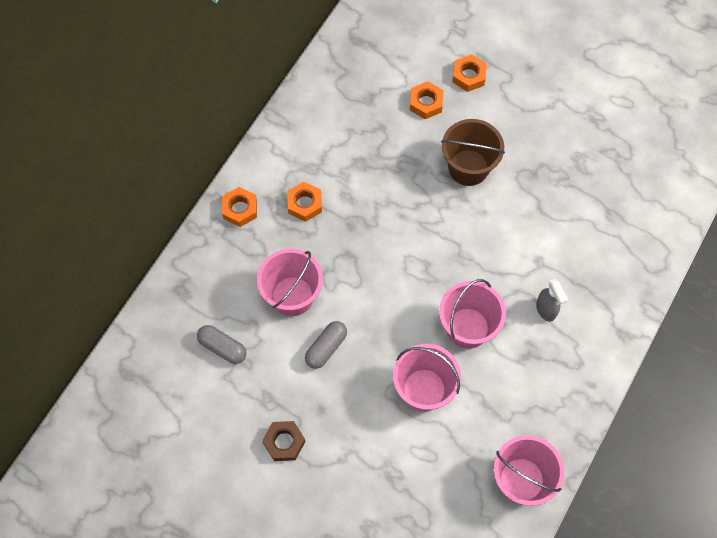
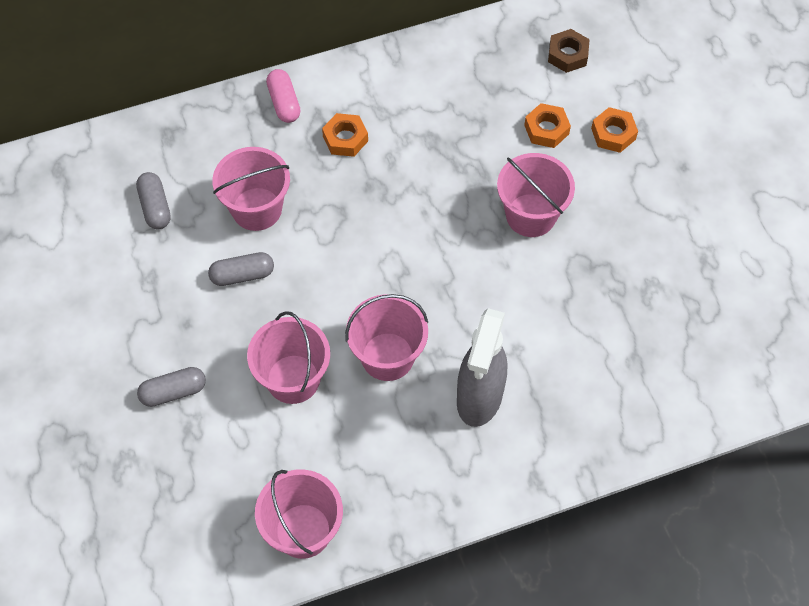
camera: 40 degrees right, 5 degrees down
orange nut [222,187,257,227] -> pink capsule [266,69,301,123]
brown nut [262,421,305,461] -> brown nut moved to [548,29,590,73]
brown bucket [441,119,505,186] -> pink bucket [497,153,575,237]
grey spray bottle [536,279,568,322] -> grey spray bottle [457,308,507,427], size x1.98
none -> grey capsule [137,367,206,407]

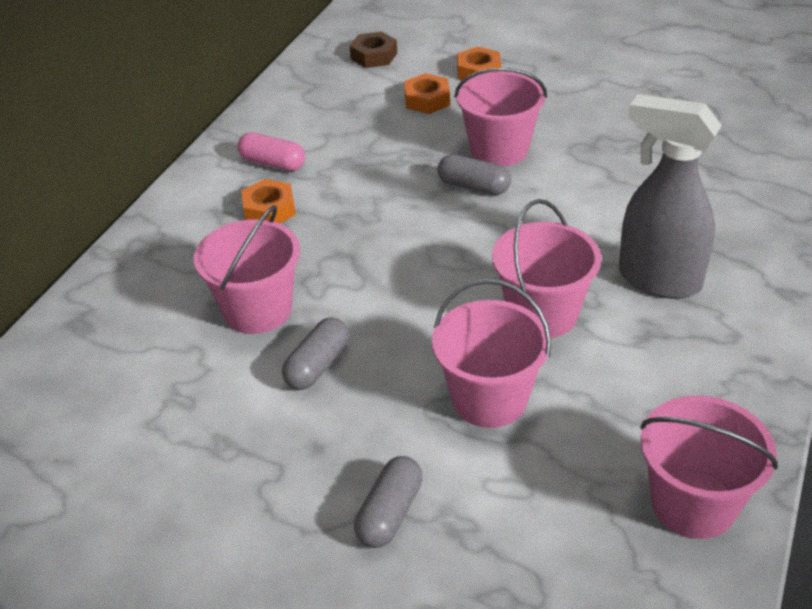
camera: 45 degrees left, 20 degrees down
grey capsule [136,172,171,229] -> grey capsule moved to [437,154,511,195]
pink capsule [266,69,301,123] -> pink capsule moved to [237,132,305,171]
grey spray bottle [457,308,507,427] -> grey spray bottle turned 150 degrees clockwise [619,94,722,299]

